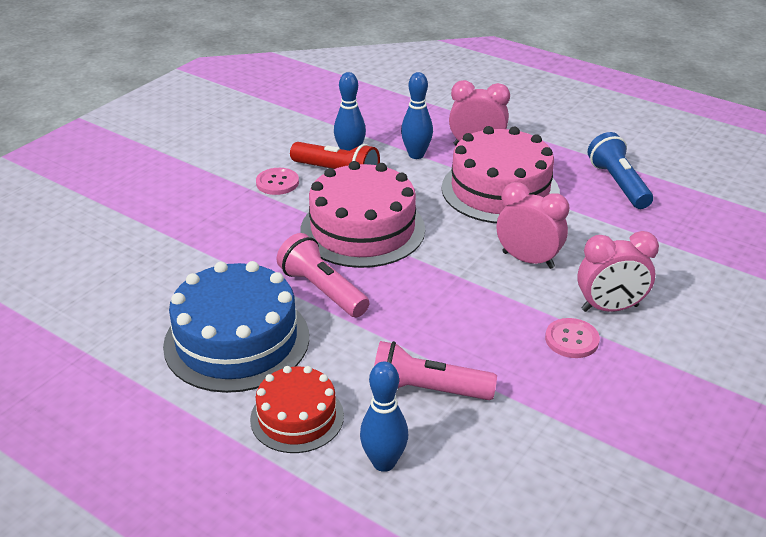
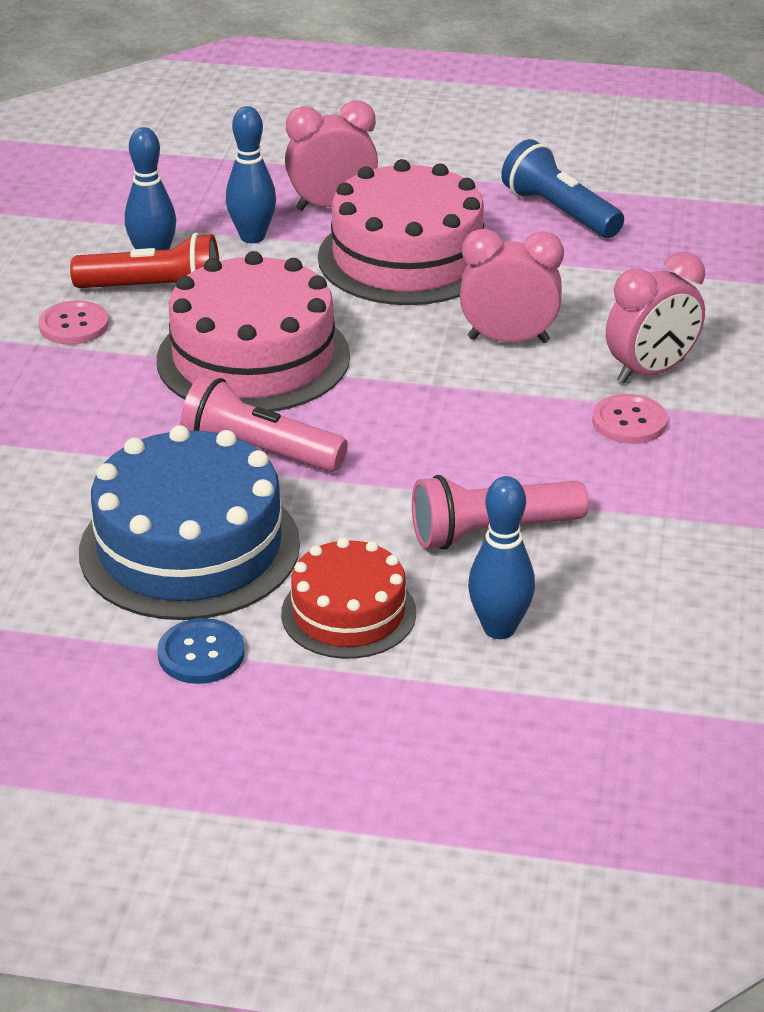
camera: 25 degrees left, 0 degrees up
none -> blue button [157,618,244,684]

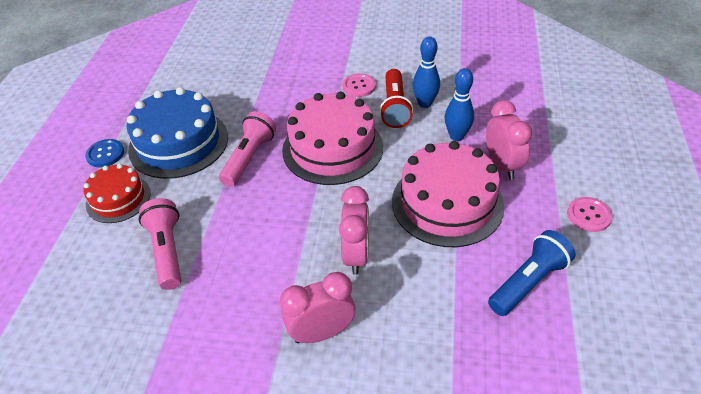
camera: 90 degrees right, 10 degrees up
blue bowling pin [468,476,535,639] -> none
pink button [592,394,667,444] -> pink button moved to [567,197,612,232]
pink clock [606,251,705,384] -> pink clock turned 105 degrees clockwise [280,272,356,343]

